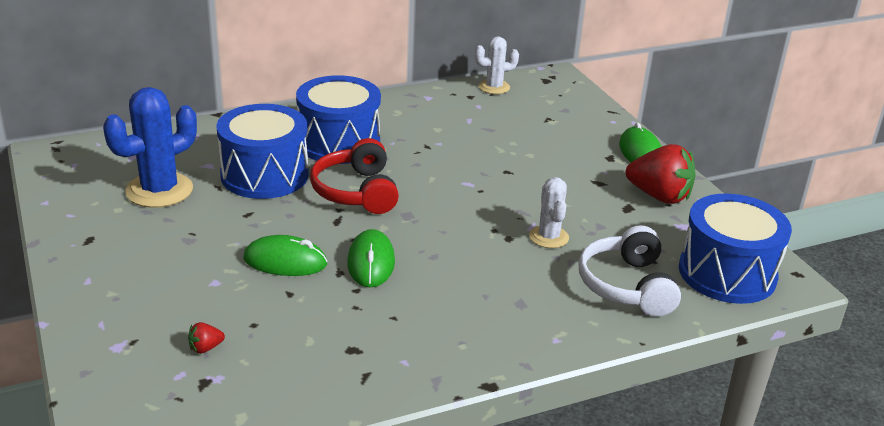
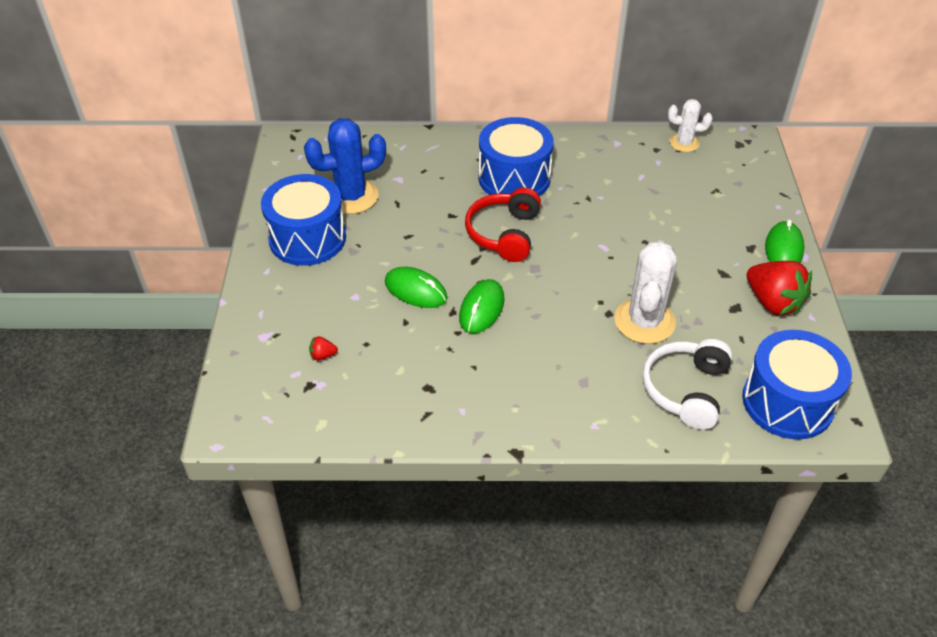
camera: 25 degrees right, 15 degrees up
blue drum [216,104,309,199] -> blue drum moved to [261,174,346,266]
white cactus [529,177,569,248] -> white cactus [614,240,677,344], size x1.70

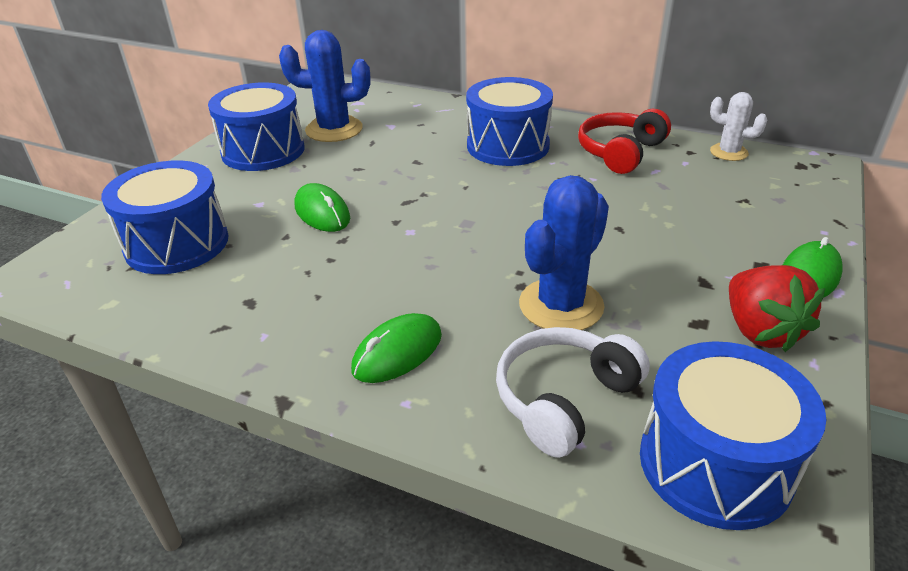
camera: 25 degrees right, 10 degrees down
red strawberry [309,336,338,360] -> blue drum [101,160,229,274]
green mouse [459,279,504,334] -> green mouse moved to [351,313,442,383]
red headphones [465,188,541,262] -> red headphones moved to [578,108,671,174]
white cactus [614,240,677,344] -> blue cactus [519,175,609,330]

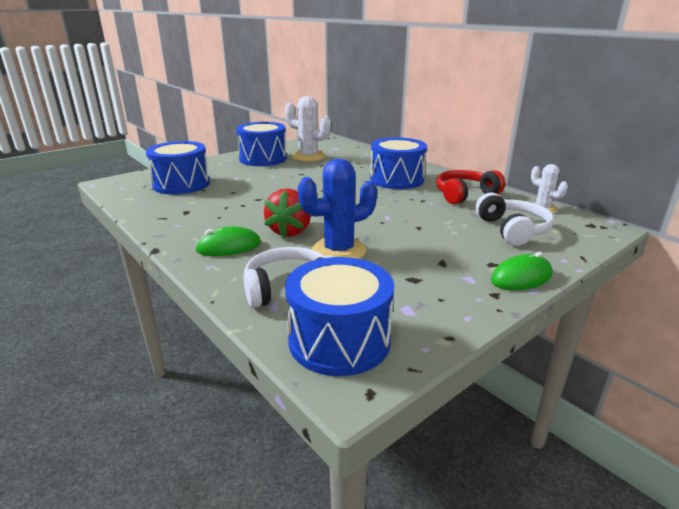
camera: 25 degrees right, 10 degrees down
blue cactus [279,30,370,142] -> white cactus [285,96,331,162]
green mouse [294,183,350,232] -> none
red strawberry [729,265,825,352] -> red strawberry moved to [264,188,311,238]
none -> white headphones [476,193,554,246]

